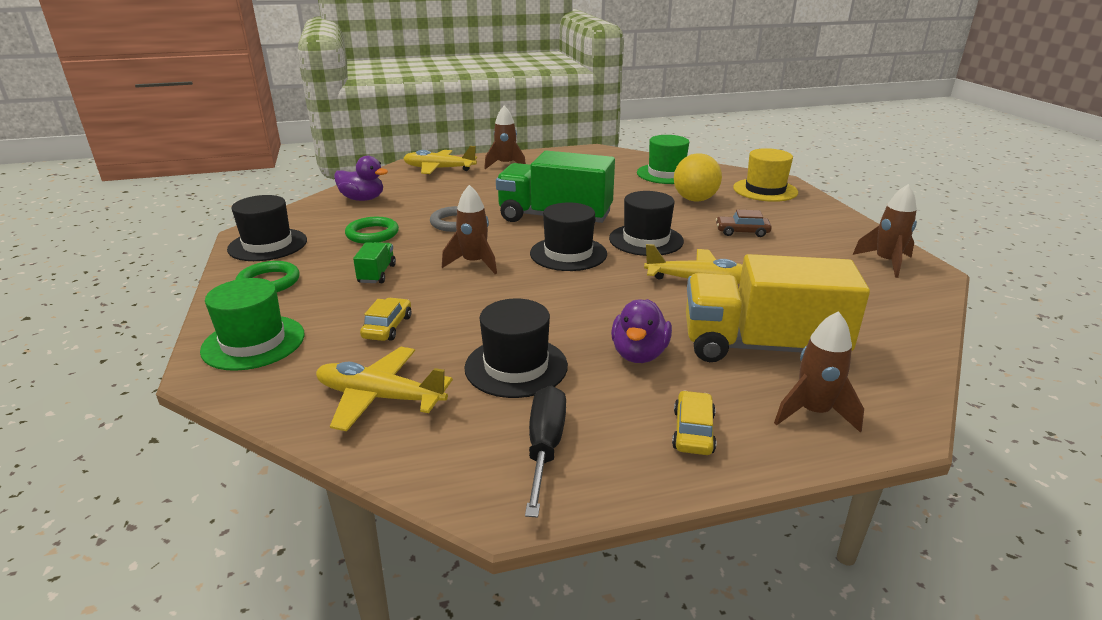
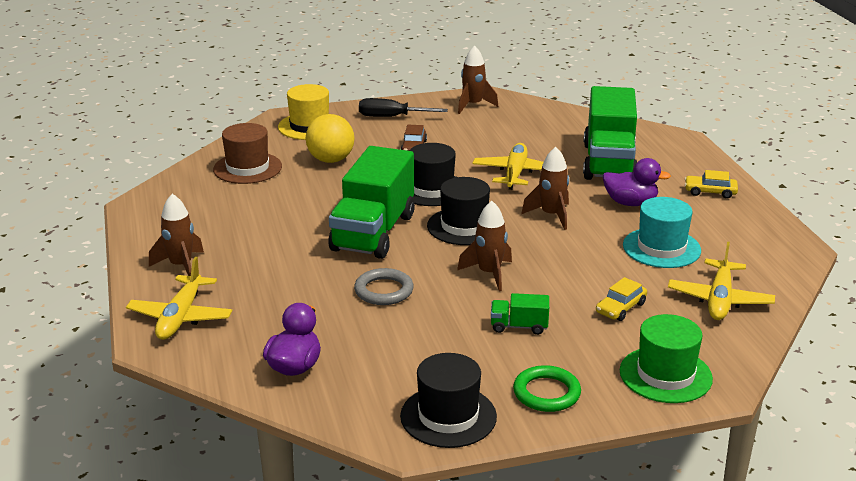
camera: 90 degrees left, 0 degrees up
green ring [345,217,399,244] -> none
yellow car [360,298,411,341] -> yellow car turned 60 degrees counterclockwise [596,277,647,321]
black hat [464,299,568,398] -> turquoise hat [623,197,701,268]
black screwdriver [525,386,566,518] -> black screwdriver moved to [359,98,448,117]
green hat [637,135,689,184] -> brown hat [213,123,282,184]
yellow truck [686,254,870,362] -> green truck [583,86,637,180]
brown rocket [774,311,864,433] -> brown rocket moved to [521,147,569,230]

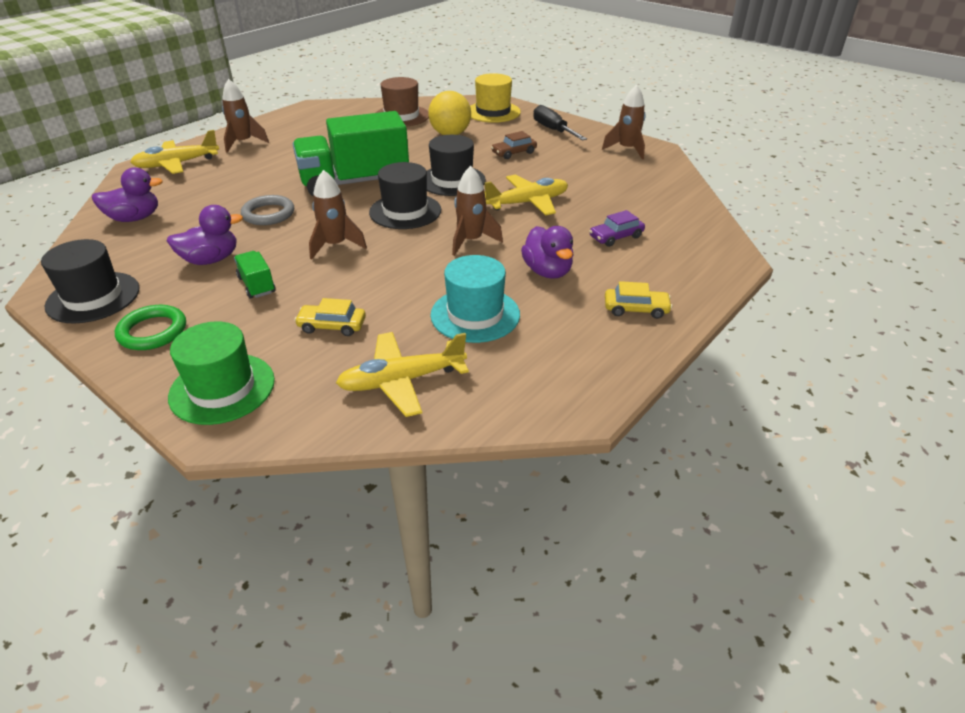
camera: 55 degrees right, 10 degrees up
green truck [583,86,637,180] -> purple car [589,210,645,247]
yellow car [685,170,738,199] -> yellow car turned 120 degrees clockwise [605,281,672,319]
none -> purple duck [167,205,243,265]

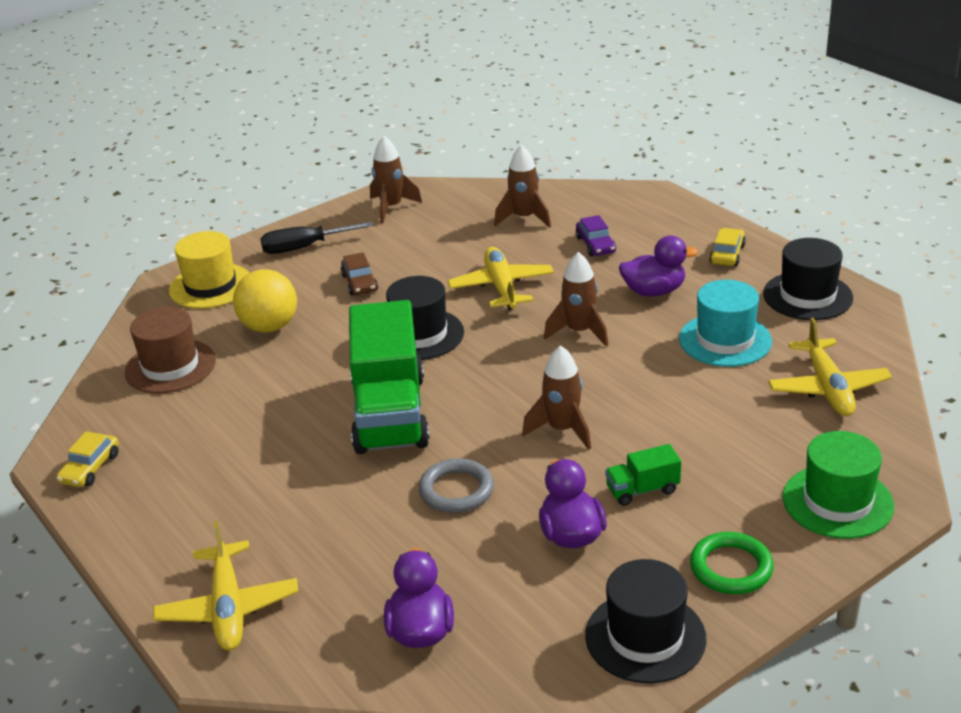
camera: 75 degrees left, 5 degrees down
brown rocket [222,79,269,153] -> brown rocket moved to [494,145,551,228]
yellow car [294,298,366,336] -> yellow car moved to [56,431,119,487]
black hat [369,162,441,229] -> black hat moved to [763,238,853,320]

